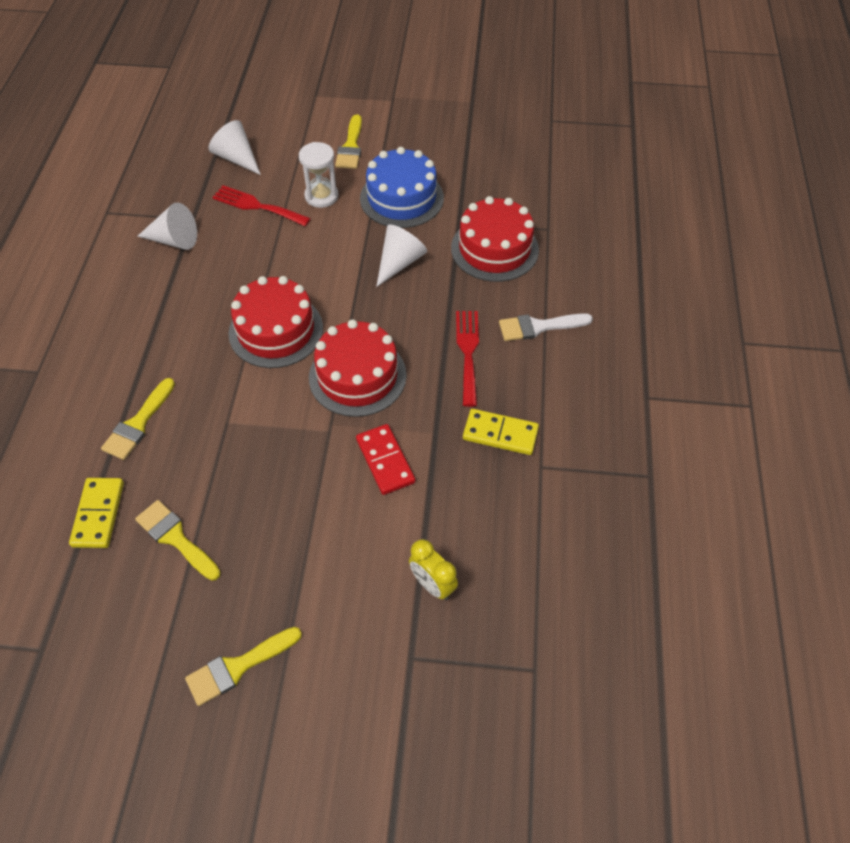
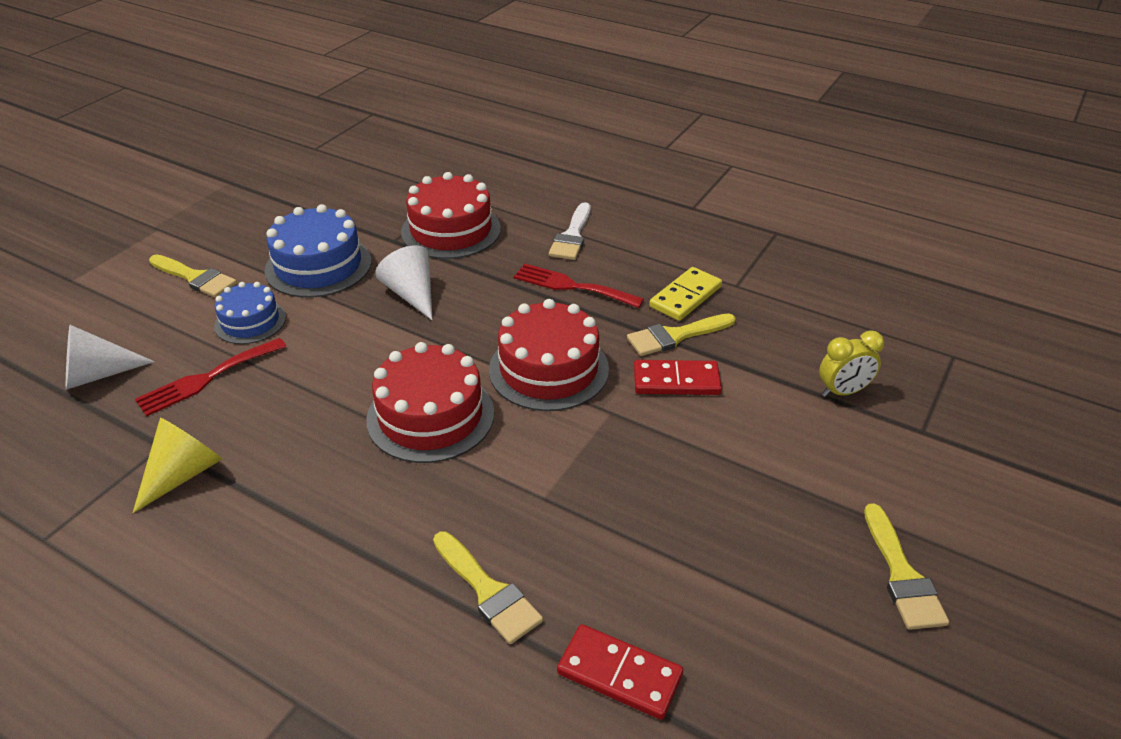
camera: 65 degrees left, 15 degrees down
yellow domino [69,478,124,548] -> red domino [557,624,683,720]
yellow brush [135,500,221,581] -> yellow brush moved to [627,313,736,356]
white cone [138,202,197,250] -> yellow cone [133,418,222,513]
white hourglass [299,142,339,208] -> blue cake [214,282,286,344]

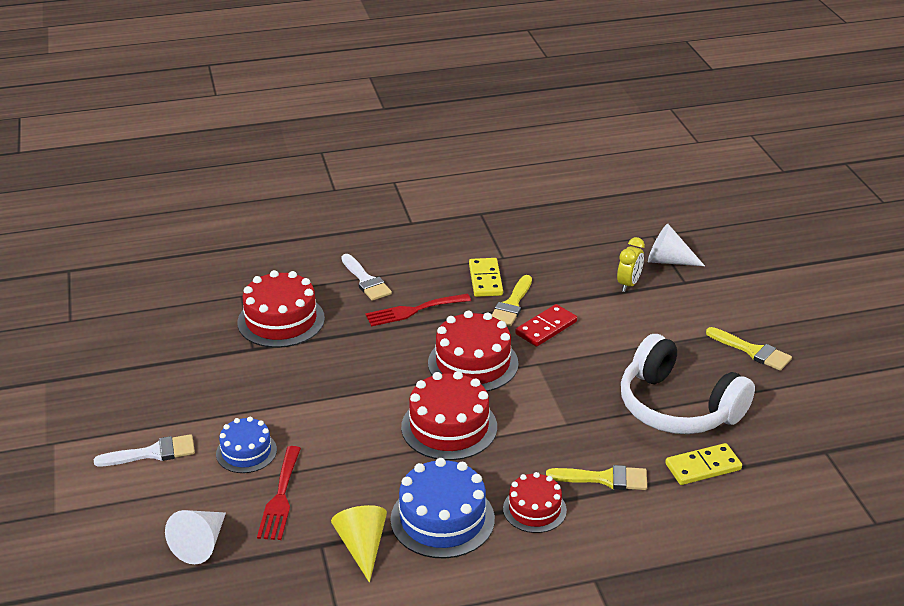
camera: 45 degrees left, 5 degrees down
yellow brush [149,254,237,298] -> white brush [94,434,195,466]
blue cake [265,204,371,298] -> blue cake moved to [390,458,495,559]
white cone [375,245,432,320] -> white cone moved to [648,224,705,266]
red domino [557,624,683,720] -> yellow domino [665,443,742,485]
none -> red cake [503,472,567,533]
none -> white headphones [621,334,755,434]

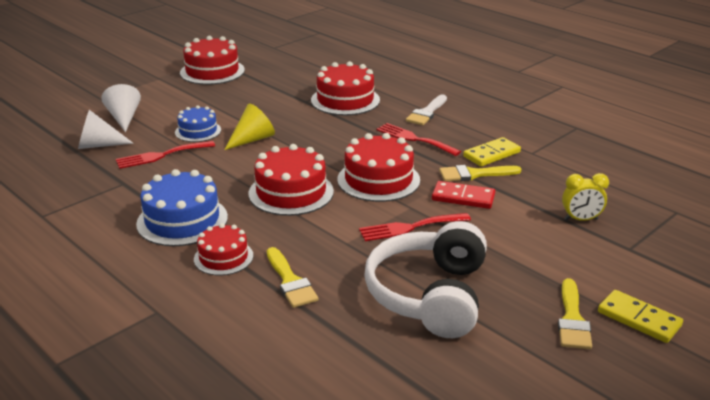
camera: 60 degrees right, 5 degrees down
white brush [94,434,195,466] -> none
yellow cone [331,505,387,583] -> yellow cone moved to [224,104,275,150]
white cone [648,224,705,266] -> white cone moved to [101,84,141,132]
yellow domino [665,443,742,485] -> yellow domino moved to [598,290,683,343]
none -> red cake [180,36,245,85]
none -> red fork [359,213,471,241]

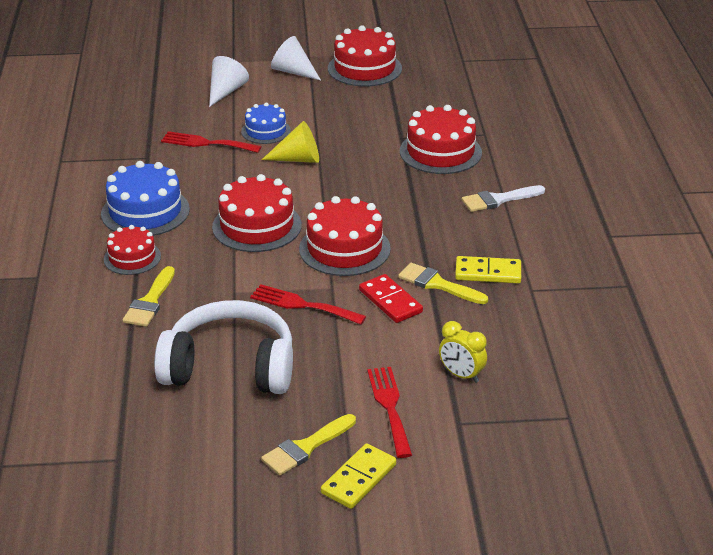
camera: 40 degrees right, 5 degrees up
white cone [78,110,134,149] -> white cone moved to [271,36,321,80]
white headphones [364,221,487,338] -> white headphones turned 45 degrees clockwise [154,300,293,394]
red fork [376,123,461,156] -> red fork moved to [367,367,412,458]
yellow domino [598,290,683,343] -> yellow domino turned 45 degrees clockwise [321,443,396,509]

